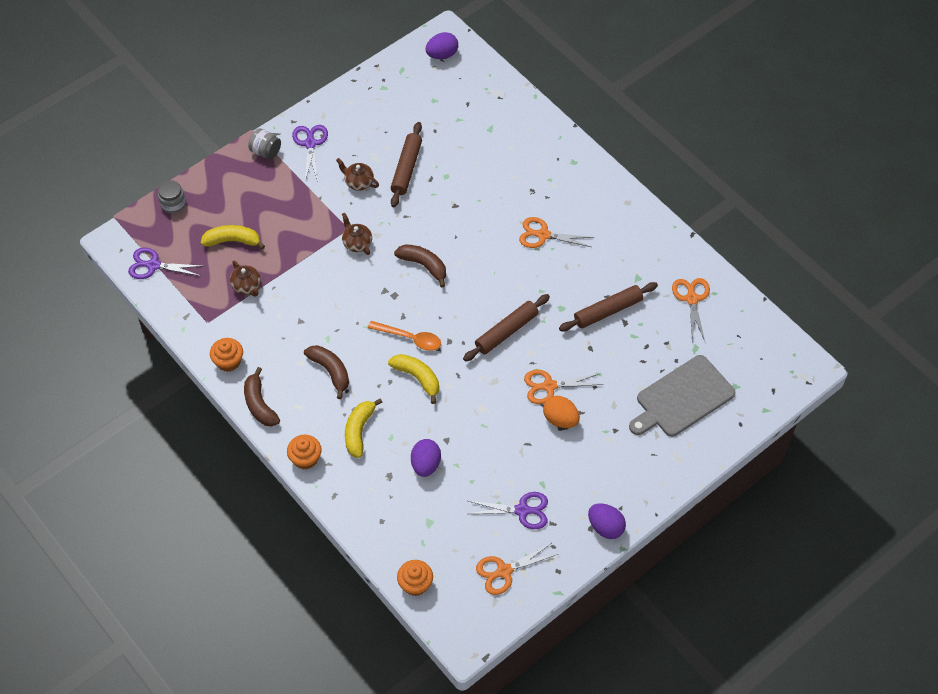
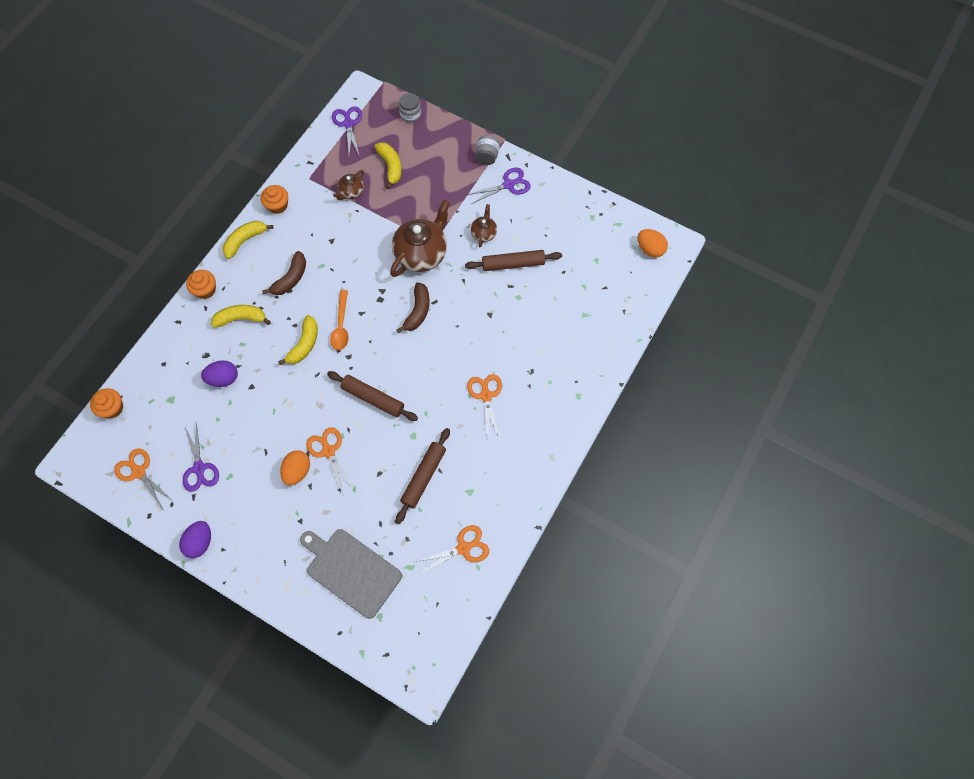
camera: 70 degrees right, 10 degrees up
brown banana [244,367,280,427] -> yellow banana [223,221,273,259]
brown teapot [342,213,372,255] -> brown teapot [390,199,450,277], size x2.03
purple egg [425,32,458,59] -> orange egg [638,229,668,258]
brown rolling pin [559,282,658,332] -> brown rolling pin turned 75 degrees clockwise [396,428,450,523]

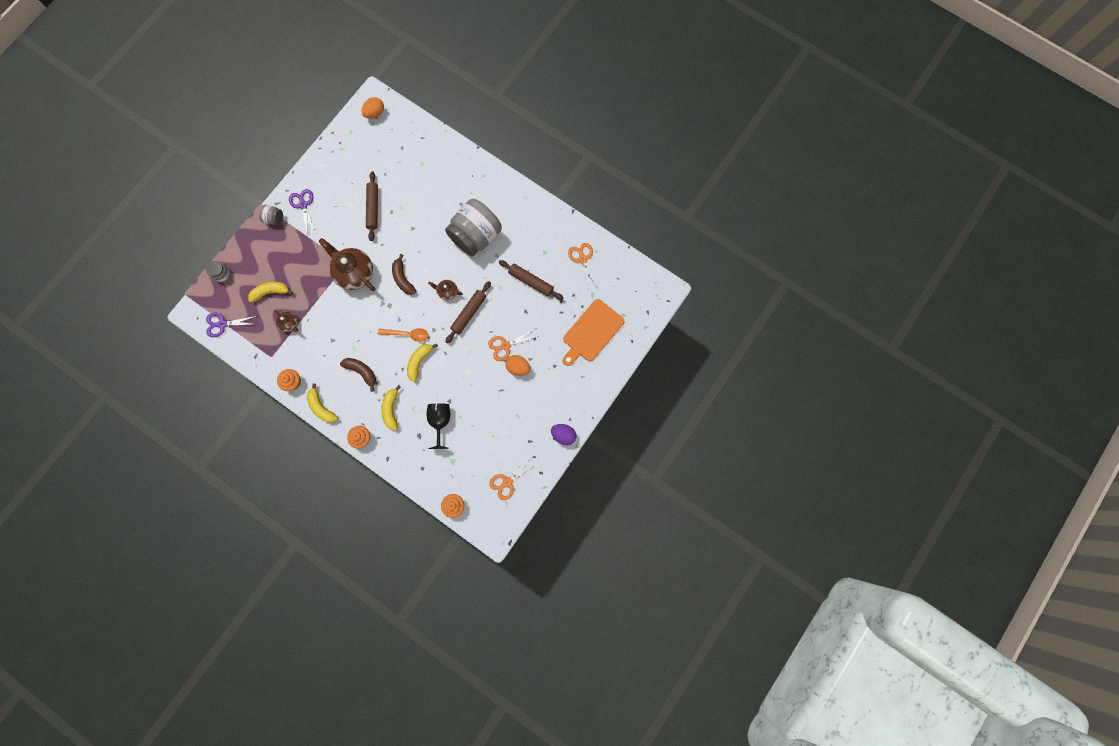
camera: 85 degrees left, 10 degrees up
purple scissors [183,422,219,492] -> none
purple egg [201,360,238,387] -> black goblet [427,404,450,449]
yellow banana [278,315,318,365] -> yellow banana turned 90 degrees counterclockwise [407,344,438,382]
grey cutting board [300,529,402,619] -> orange cutting board [563,299,624,366]
brown banana [396,282,430,333] -> brown banana turned 135 degrees counterclockwise [392,254,416,295]
orange scissors [467,374,502,439] -> grey jar [445,199,502,256]
brown teapot [471,204,497,248] -> brown teapot moved to [428,280,463,300]

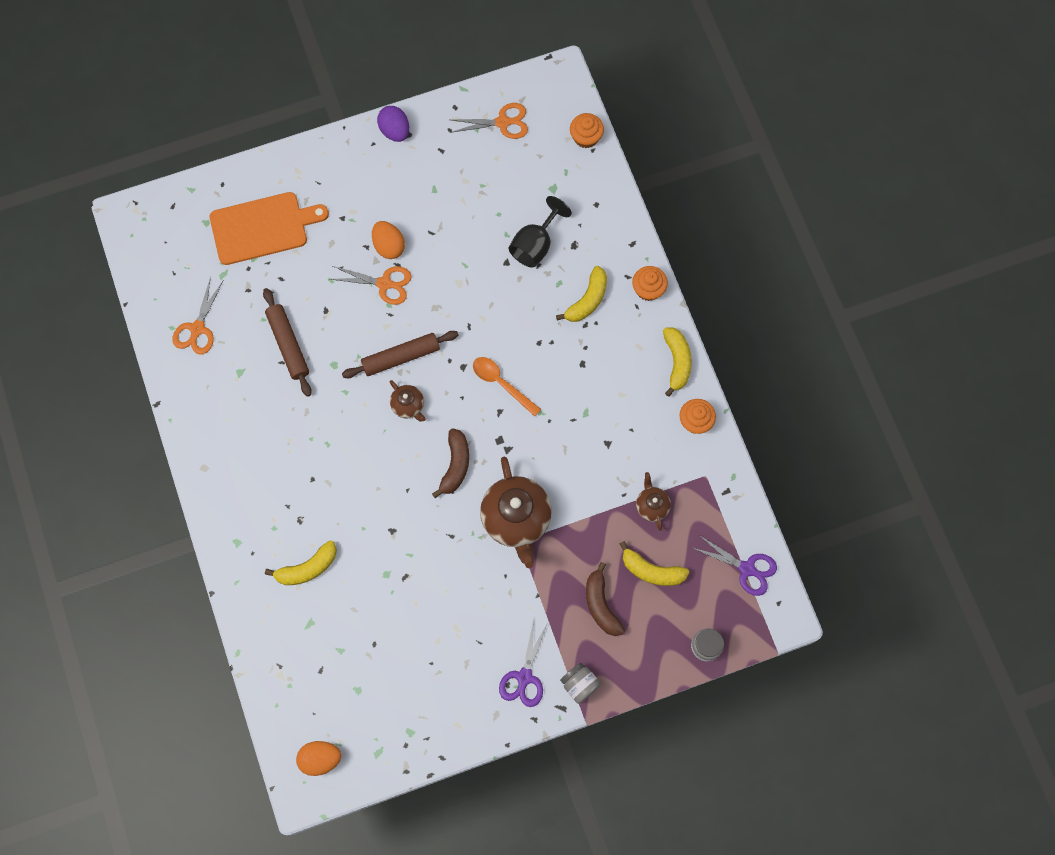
camera: 145 degrees left, 5 degrees down
brown banana [340,358,376,392] -> brown banana moved to [586,562,625,636]
brown rolling pin [366,171,378,241] -> none
yellow banana [407,344,438,382] -> yellow banana moved to [265,540,337,585]
grey jar [445,199,502,256] -> none

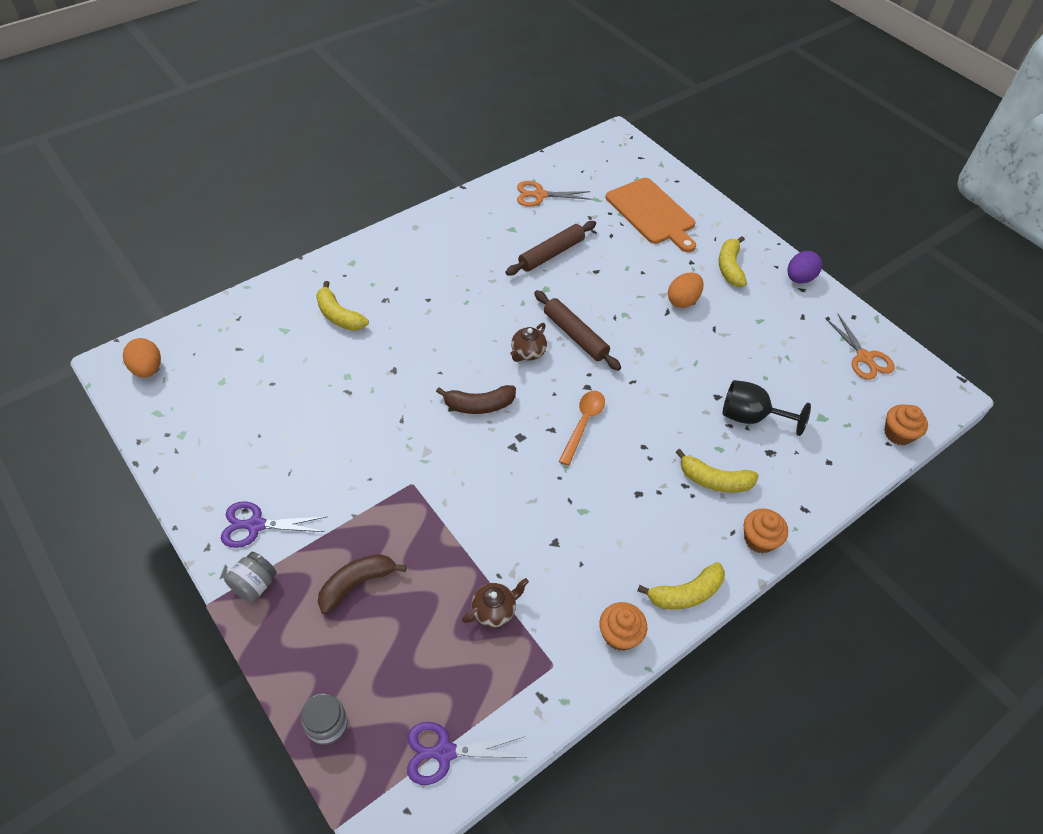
camera: 70 degrees right, 20 degrees down
orange scissors [330,266,412,305] -> none
brown teapot [480,457,552,568] -> none
yellow banana [620,541,690,586] -> yellow banana moved to [719,236,747,287]
purple scissors [693,535,777,596] -> purple scissors turned 75 degrees clockwise [407,722,527,785]

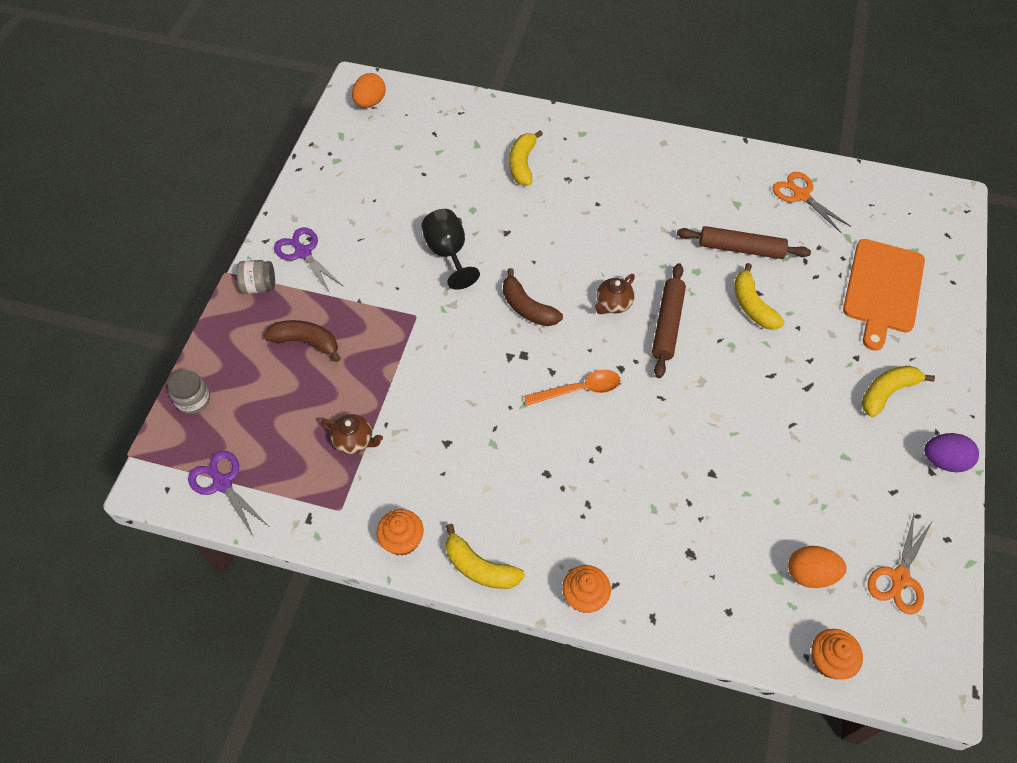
camera: 55 degrees right, 5 degrees up
brown teapot [511,323,547,362] -> brown teapot turned 45 degrees counterclockwise [595,274,635,314]
orange egg [668,272,704,308] -> orange egg moved to [788,546,846,588]
yellow banana [676,449,759,493] -> yellow banana moved to [734,263,785,330]
black goblet [723,380,811,436] -> black goblet moved to [421,209,480,290]

